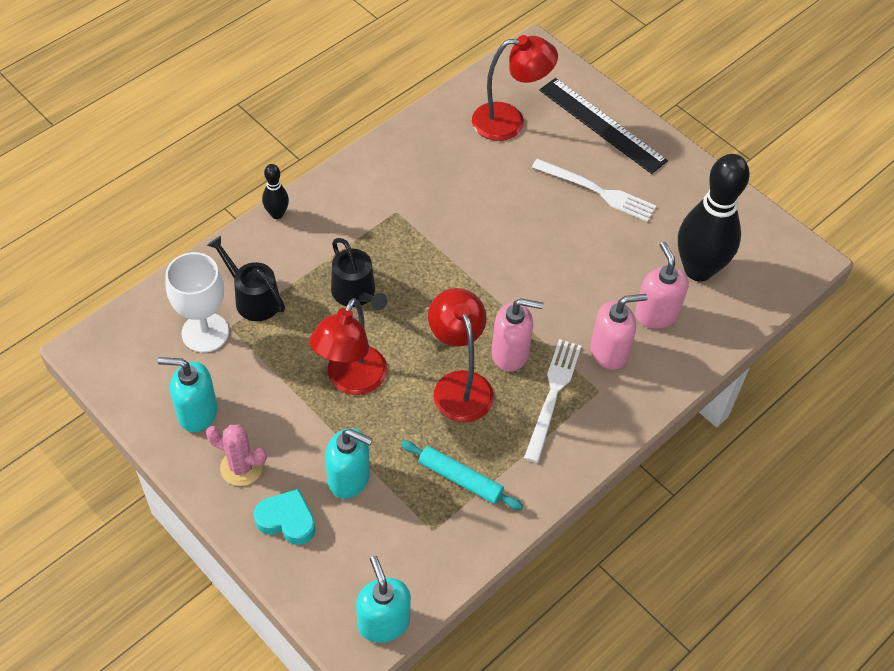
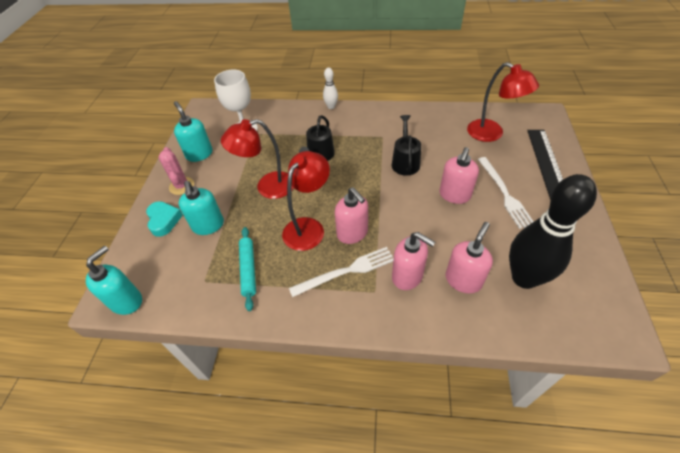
camera: 55 degrees right, 5 degrees down
black watering can [207,236,285,321] -> black watering can moved to [392,115,421,176]
black bowling pin [262,164,289,219] -> white bowling pin [323,68,338,109]
none -> pink soap dispenser [439,147,479,204]

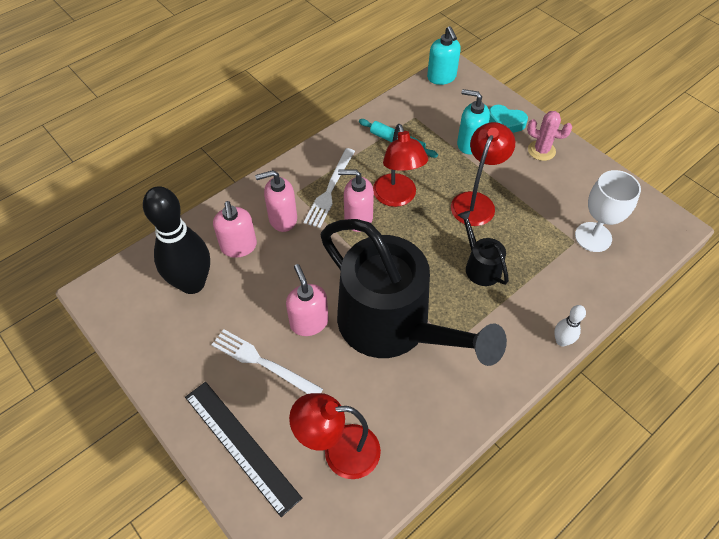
camera: 130 degrees right, 5 degrees up
turquoise soap dispenser [174,101,213,162] -> none
black watering can [392,115,421,176] -> black watering can [321,219,507,366], size x2.39

